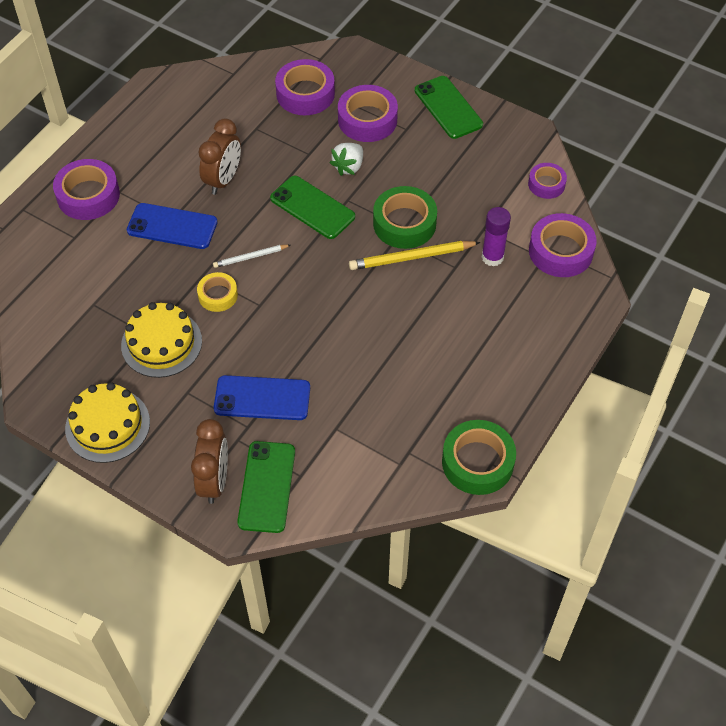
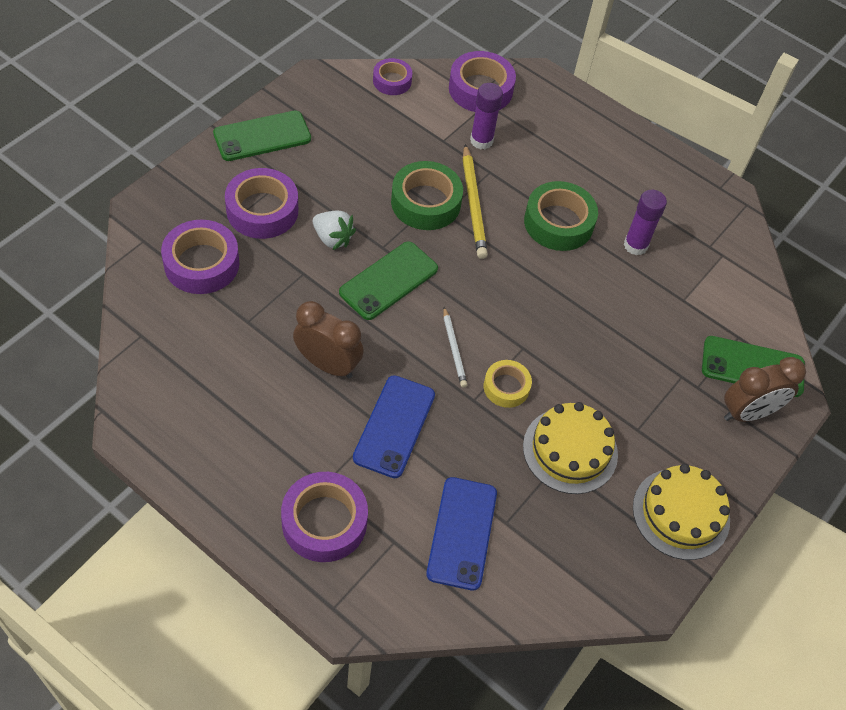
camera: 90 degrees left, 0 degrees up
brown clock [191,419,228,504] -> brown clock turned 150 degrees clockwise [724,357,806,422]
blue phone [214,375,310,420] -> blue phone moved to [426,477,497,590]
green tape [442,420,516,495] -> green tape moved to [524,181,598,251]
none -> purple glue stick [624,190,667,256]

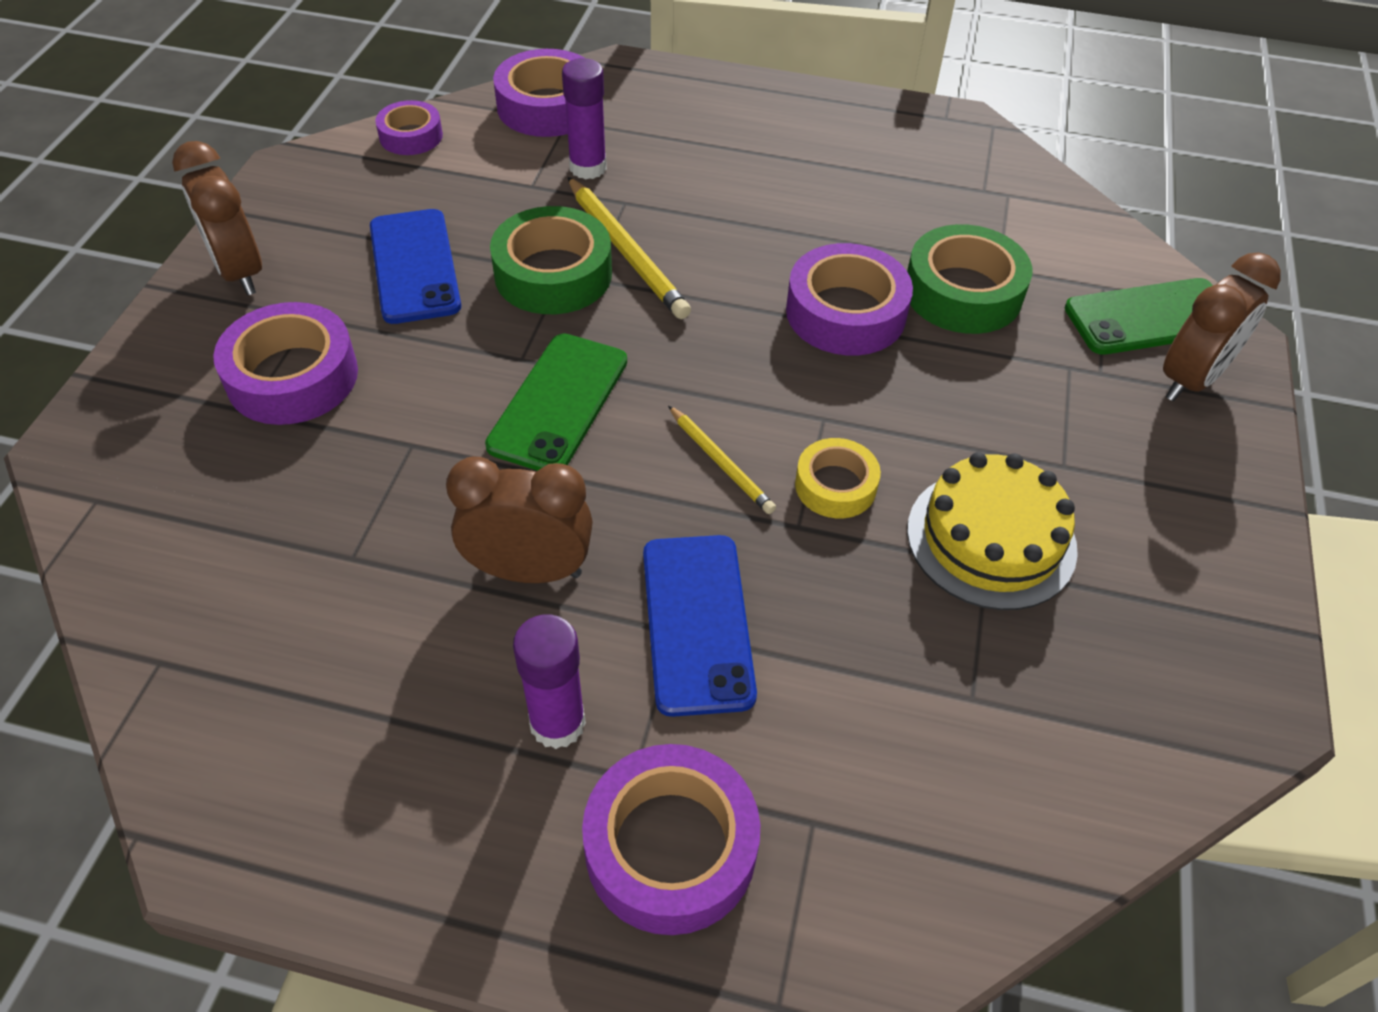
camera: 20 degrees left, 5 degrees down
purple tape [161,220,240,294] -> purple tape moved to [786,243,913,355]
green phone [213,111,311,161] -> brown clock [172,141,262,295]
white strawberry [313,211,356,250] -> none
blue phone [426,477,497,590] -> blue phone moved to [370,209,461,324]
white pencil [443,307,467,388] -> yellow pencil [668,405,776,514]
green tape [524,181,598,251] -> green tape moved to [907,224,1032,334]
purple glue stick [624,190,667,256] -> purple glue stick moved to [513,614,586,749]
yellow cake [633,464,730,560] -> none

